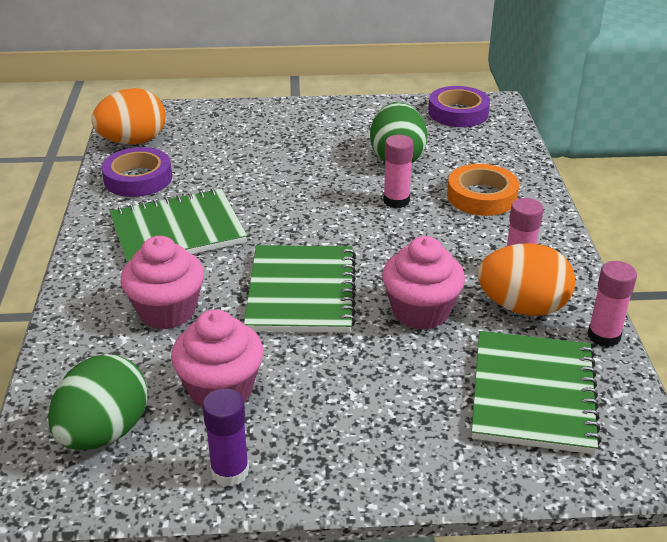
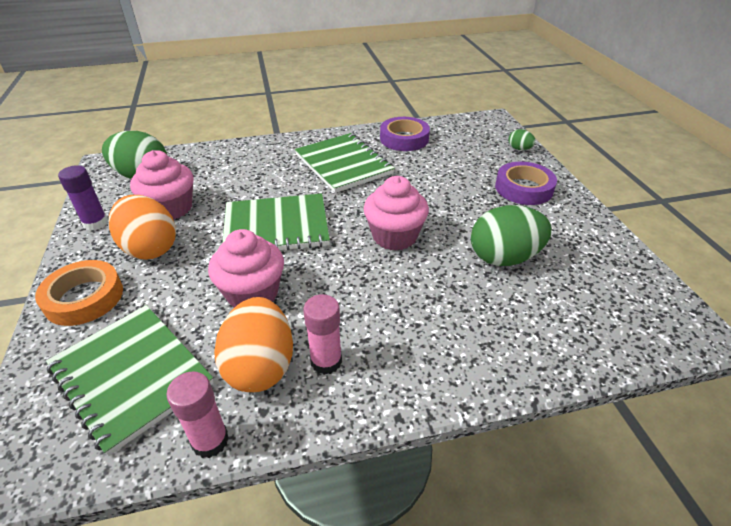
camera: 80 degrees right, 5 degrees up
orange egg [91,88,166,144] -> orange egg moved to [109,195,176,260]
pink cupcake [121,236,204,329] -> pink cupcake moved to [364,176,429,251]
pink glue stick [383,135,414,208] -> none
purple tape [428,86,490,127] -> purple tape moved to [495,162,557,205]
orange tape [447,164,519,216] -> orange tape moved to [35,260,123,326]
green notebook [471,331,601,454] -> green notebook turned 45 degrees clockwise [46,305,214,456]
none -> green egg [508,129,536,150]

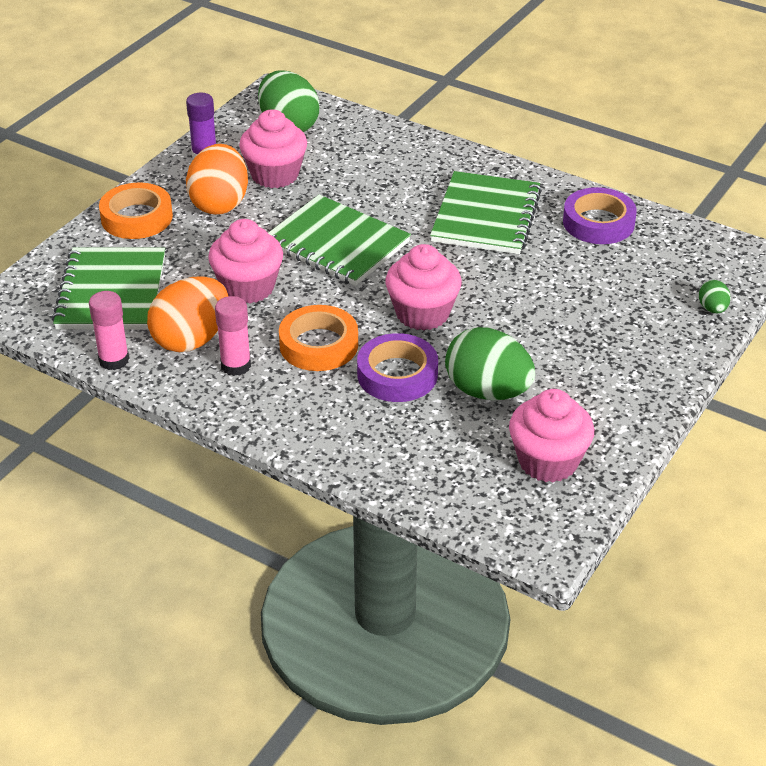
camera: 45 degrees right, 0 degrees up
purple tape [495,162,557,205] -> purple tape moved to [357,333,438,402]
none -> orange tape [279,305,358,371]
none -> pink cupcake [509,389,594,482]

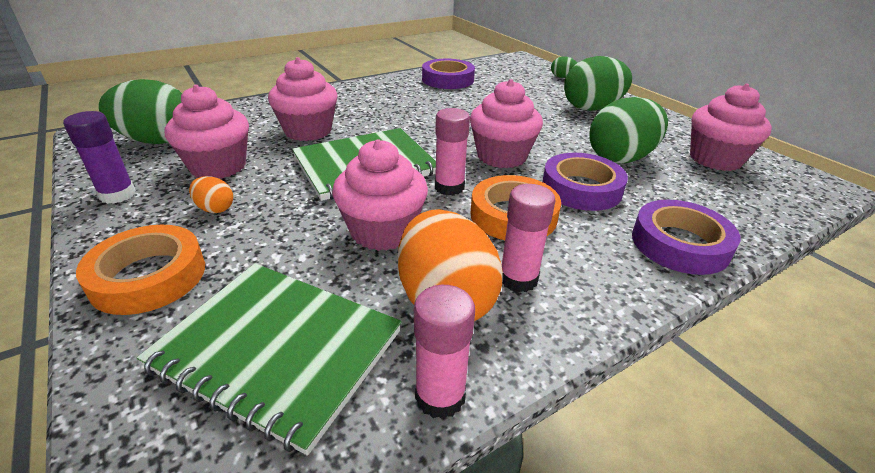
camera: 65 degrees left, 5 degrees down
orange egg [186,144,248,215] -> orange egg [189,176,233,213], size x0.46
green notebook [430,171,542,254] -> none
none -> pink cupcake [268,57,338,141]
none -> pink glue stick [435,108,470,195]
none -> green egg [564,56,632,111]
none -> purple tape [632,200,740,275]

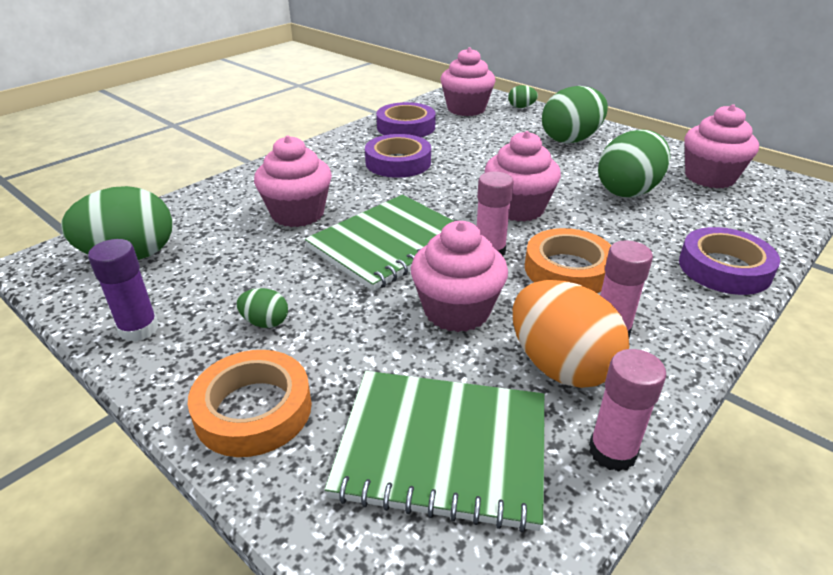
camera: 15 degrees left, 0 degrees up
pink cupcake [165,85,249,179] -> pink cupcake moved to [441,47,496,116]
orange egg [189,176,233,213] -> green egg [236,288,288,328]
purple tape [542,153,628,211] -> purple tape moved to [365,134,431,178]

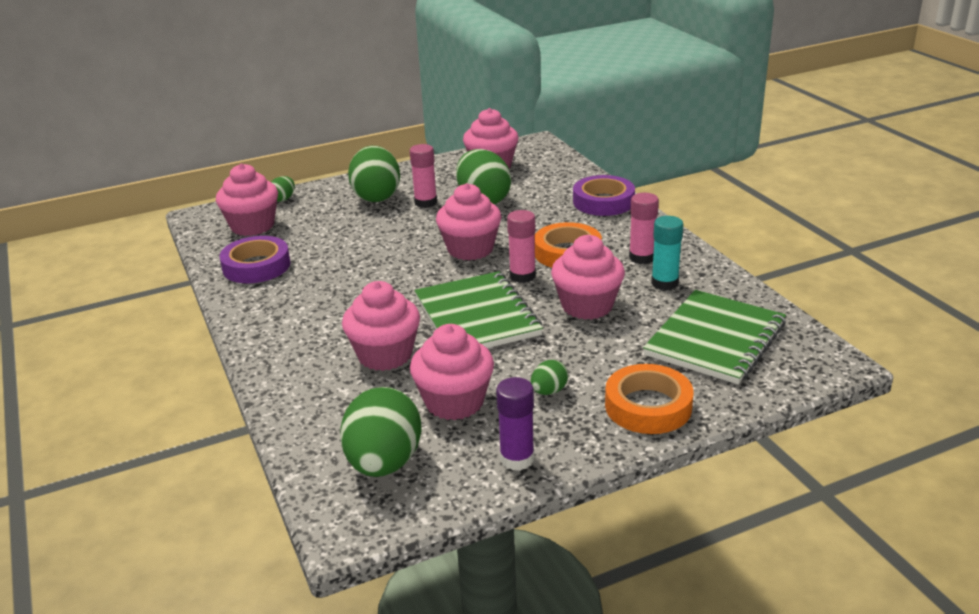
camera: 65 degrees left, 5 degrees down
purple tape [365,134,431,178] -> none
orange egg [513,280,629,388] -> turquoise glue stick [651,216,683,290]
pink glue stick [589,349,666,472] -> pink glue stick moved to [410,144,437,208]
none -> pink cupcake [410,324,494,420]

